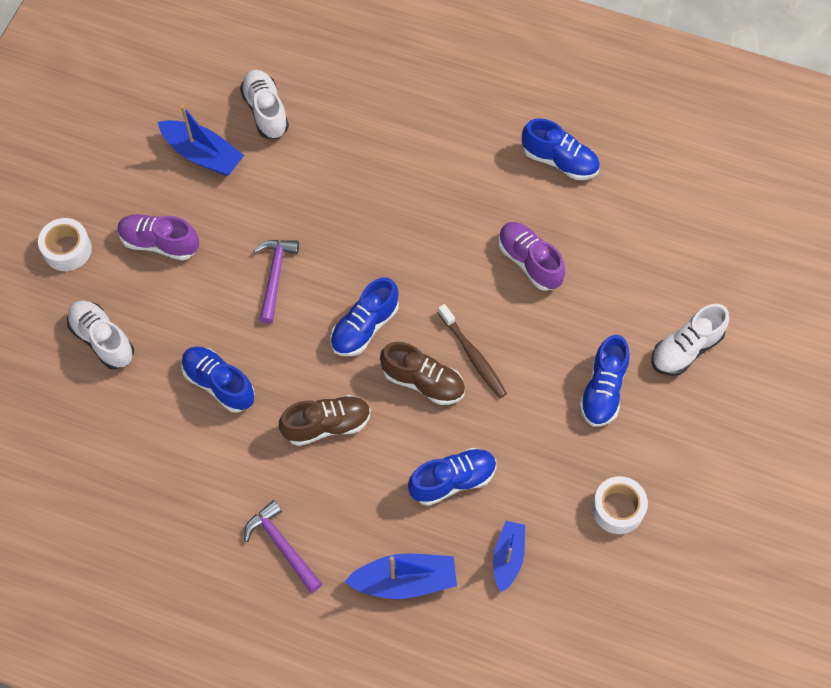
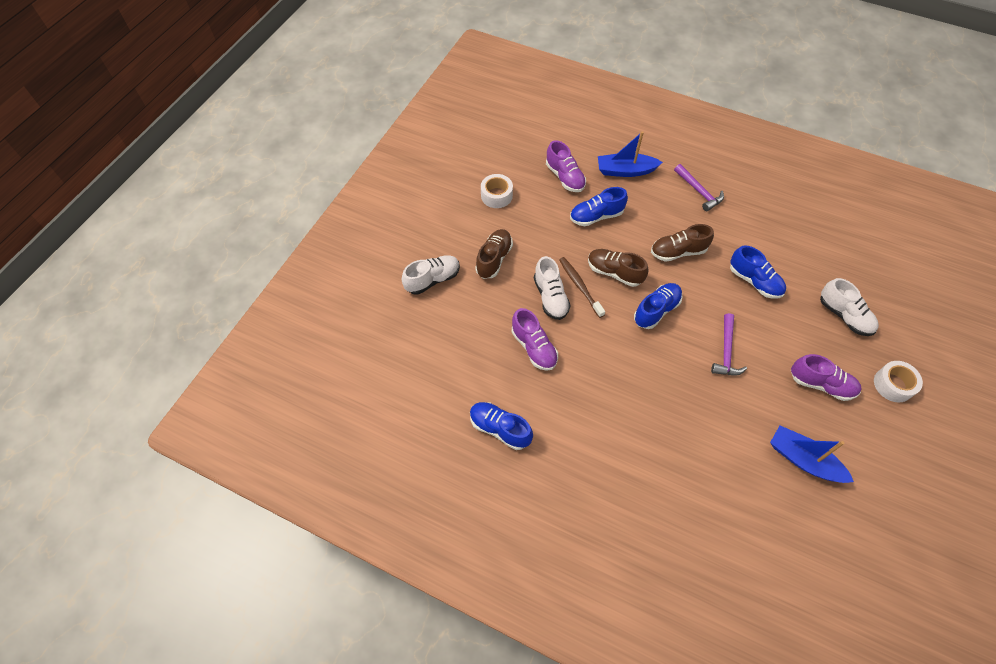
camera: 175 degrees left, 5 degrees down
white shoe [240,70,289,139] -> white shoe moved to [534,256,571,320]
blue boat [493,521,525,592] -> purple shoe [546,140,586,192]
blue shoe [579,335,630,427] -> brown shoe [475,229,513,279]

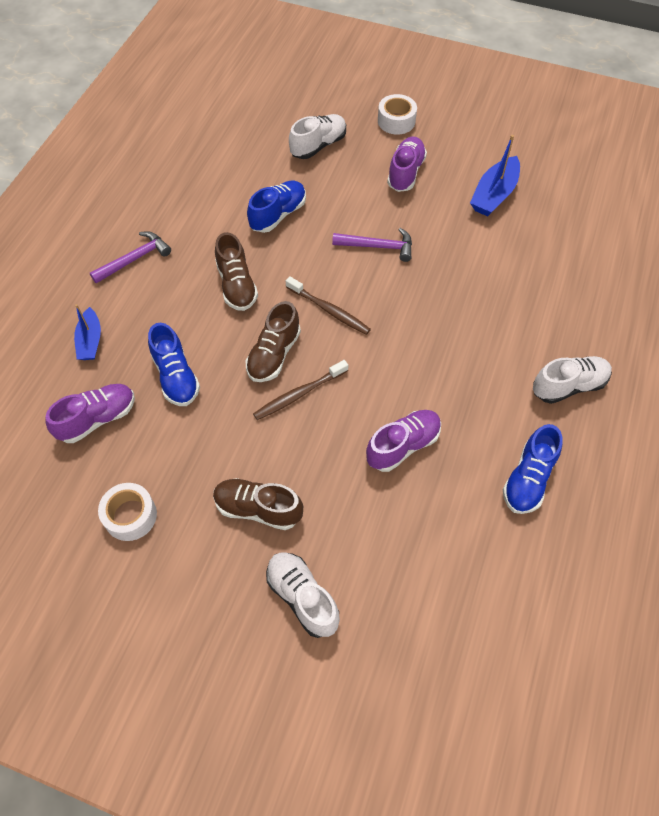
camera: 95 degrees left, 0 degrees up
white shoe [534,256,571,320] -> white shoe moved to [533,356,612,404]
blue boat [598,131,663,177] -> blue boat [74,304,101,360], size x0.67
blue shoe [634,283,683,329] -> brown toothbrush [286,276,371,335]

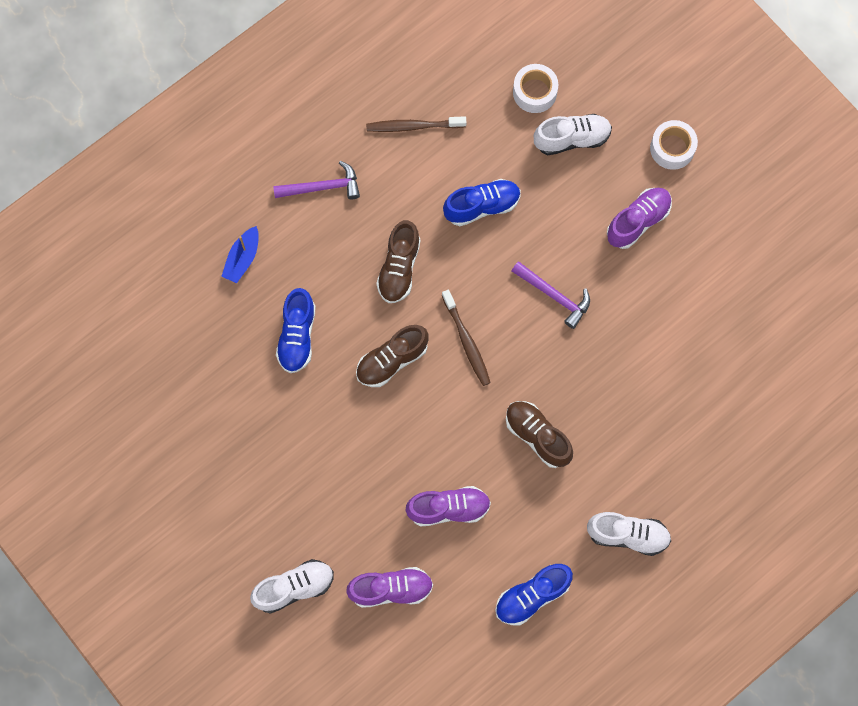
camera: 30 degrees right, 15 degrees up
purple shoe [45,384,135,443] -> purple shoe moved to [346,567,433,608]
white tape [98,483,157,541] -> white tape moved to [513,64,558,113]
brown shoe [213,478,303,530] -> brown shoe moved to [506,401,573,468]
brown toothbrush [253,360,348,420] -> brown toothbrush moved to [366,116,466,132]
white shoe [266,552,340,638] -> white shoe turned 75 degrees clockwise [250,559,334,614]
blue boat [470,135,520,216] -> none

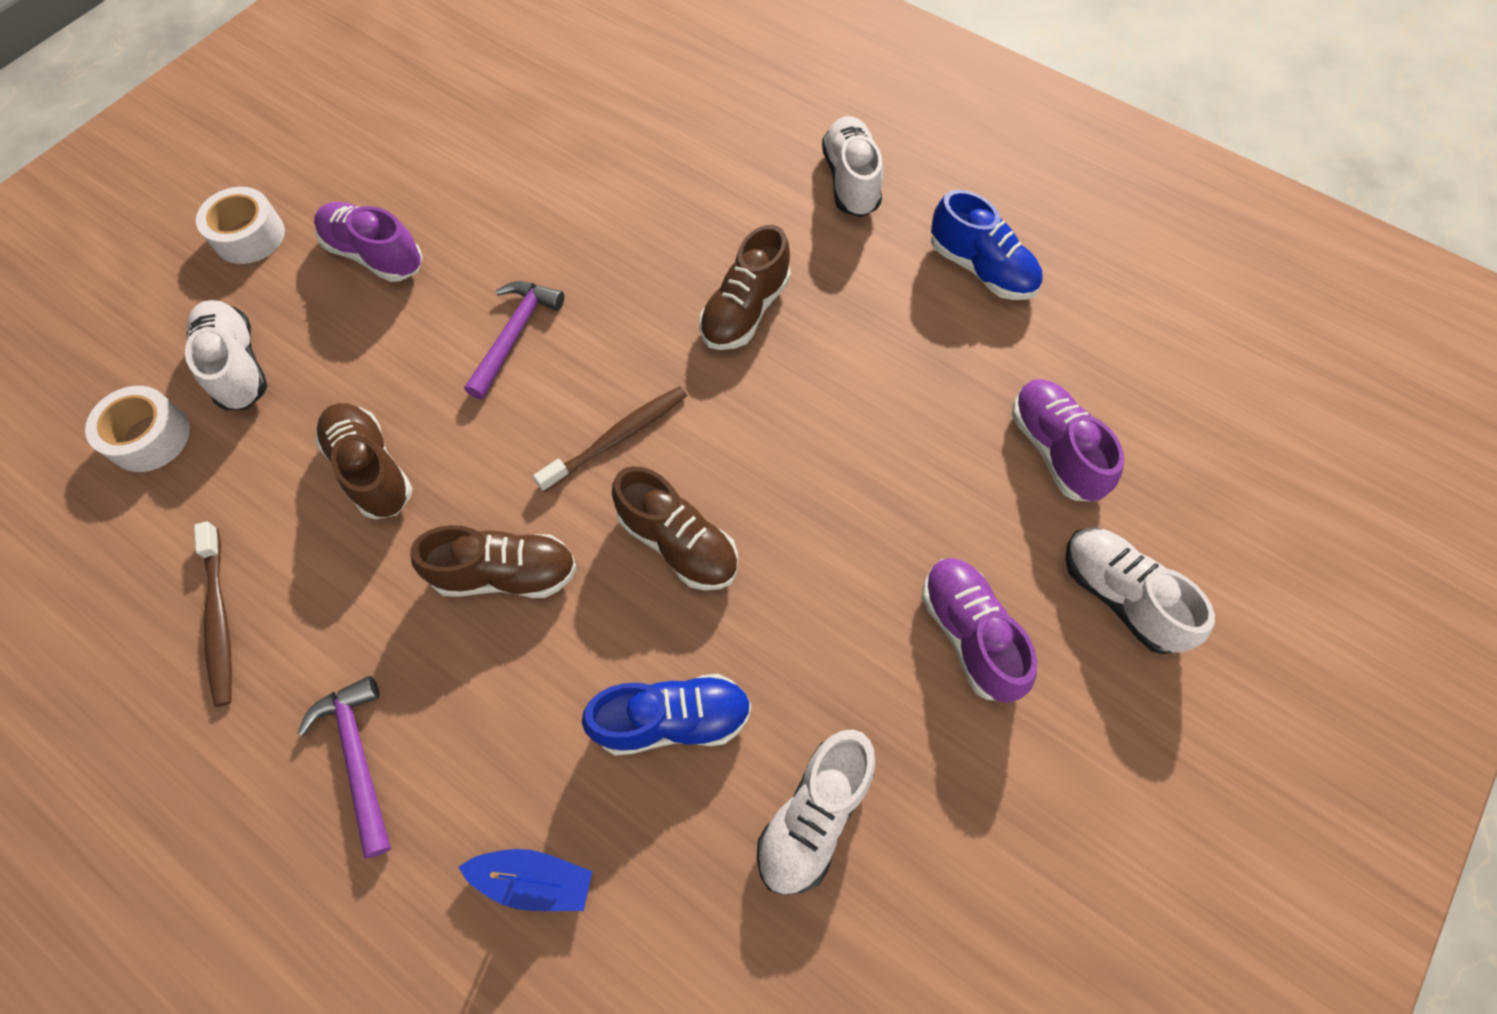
camera: 105 degrees left, 10 degrees down
purple shoe [406,486,491,527] -> purple shoe moved to [922,558,1037,703]
blue shoe [443,179,521,226] -> brown shoe [315,403,412,519]
none -> white shoe [757,729,875,895]

